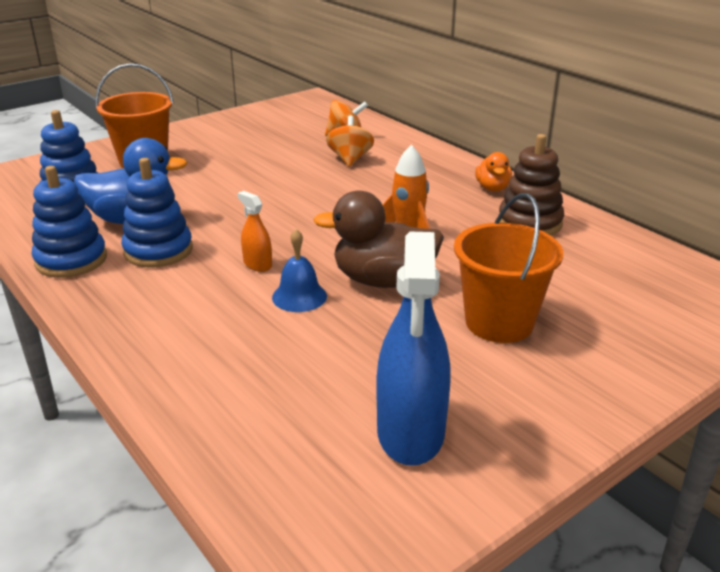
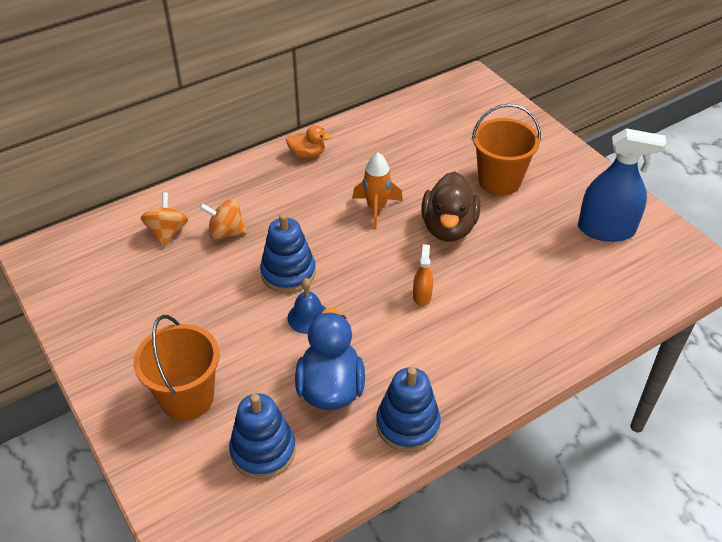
camera: 85 degrees left, 15 degrees up
blue stacking toy [121,158,193,268] -> blue stacking toy moved to [260,213,316,293]
orange spray bottle [237,191,272,272] -> orange spray bottle turned 135 degrees clockwise [413,244,433,306]
blue bell [272,229,327,312] -> blue bell moved to [287,278,326,334]
brown stacking toy [499,134,564,235] -> none

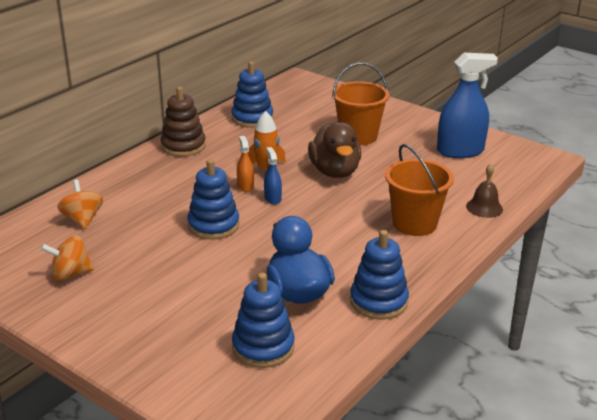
camera: 20 degrees left, 15 degrees down
orange bucket [134,315,220,420] -> orange bucket moved to [385,144,454,236]
orange spinning top [200,199,247,240] -> orange spinning top moved to [41,235,94,281]
orange duck [286,125,332,158] -> brown stacking toy [161,87,206,157]
blue bell [287,278,326,334] -> none
orange spray bottle [413,244,433,306] -> orange spray bottle moved to [237,136,254,192]
none -> blue stacking toy [231,61,273,128]
none -> blue spray bottle [264,147,282,204]
none -> brown bell [466,164,503,218]

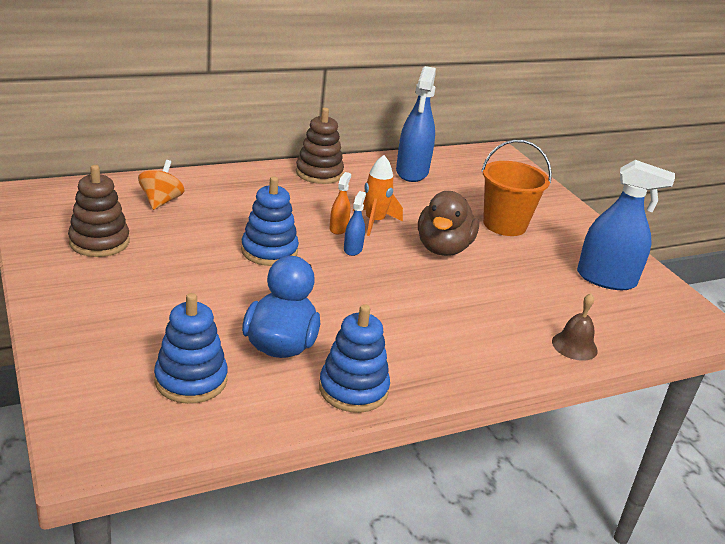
camera: 25 degrees right, 0 degrees up
orange spinning top [41,235,94,281] -> brown stacking toy [68,165,129,257]
blue stacking toy [231,61,273,128] -> blue spray bottle [396,66,436,182]
orange bucket [385,144,454,236] -> none

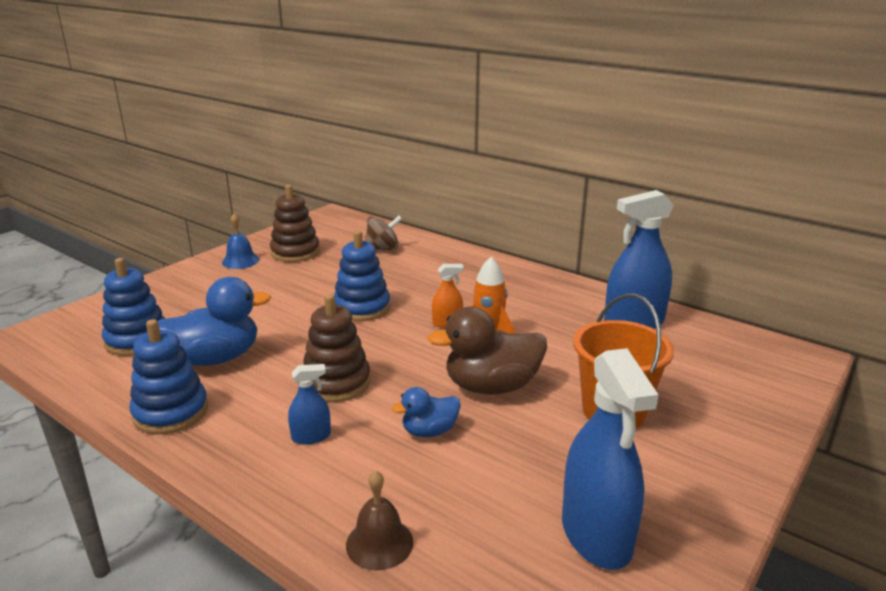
camera: 65 degrees right, 5 degrees down
orange spinning top [138,160,185,210] -> brown spinning top [365,216,402,250]
brown stacking toy [296,108,344,184] -> brown stacking toy moved to [303,294,371,402]
blue spray bottle [344,191,366,256] -> blue spray bottle moved to [288,364,331,444]
none -> blue bell [222,214,259,269]
none -> blue duck [392,387,461,437]

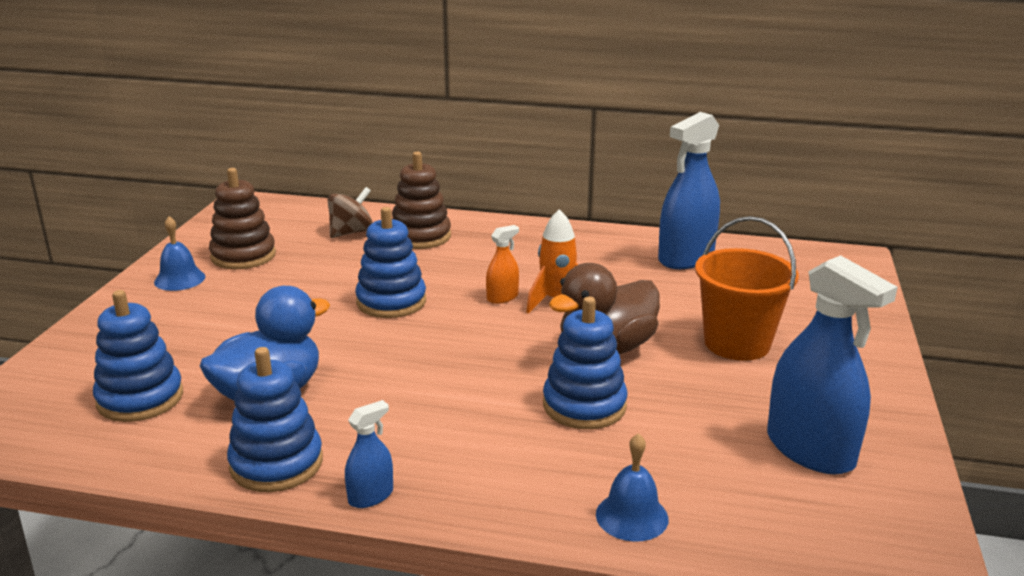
camera: 25 degrees left, 0 degrees up
blue spray bottle [288,364,331,444] -> blue spray bottle moved to [345,400,393,508]
brown stacking toy [303,294,371,402] -> brown stacking toy moved to [392,152,451,249]
brown bell [346,470,413,570] -> blue bell [596,433,668,542]
blue duck [392,387,461,437] -> blue stacking toy [543,296,627,429]

